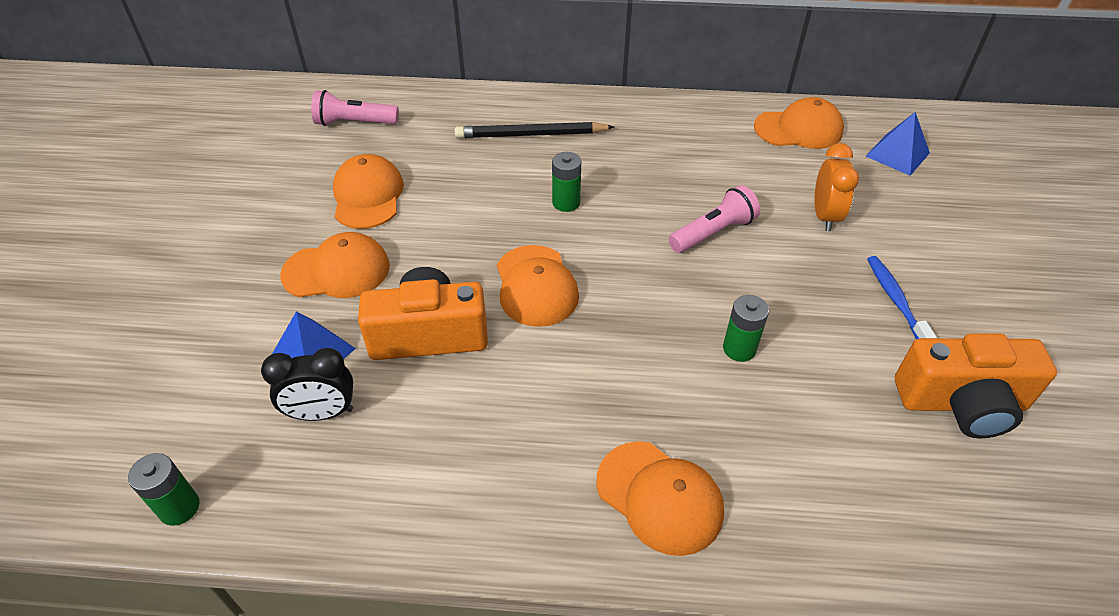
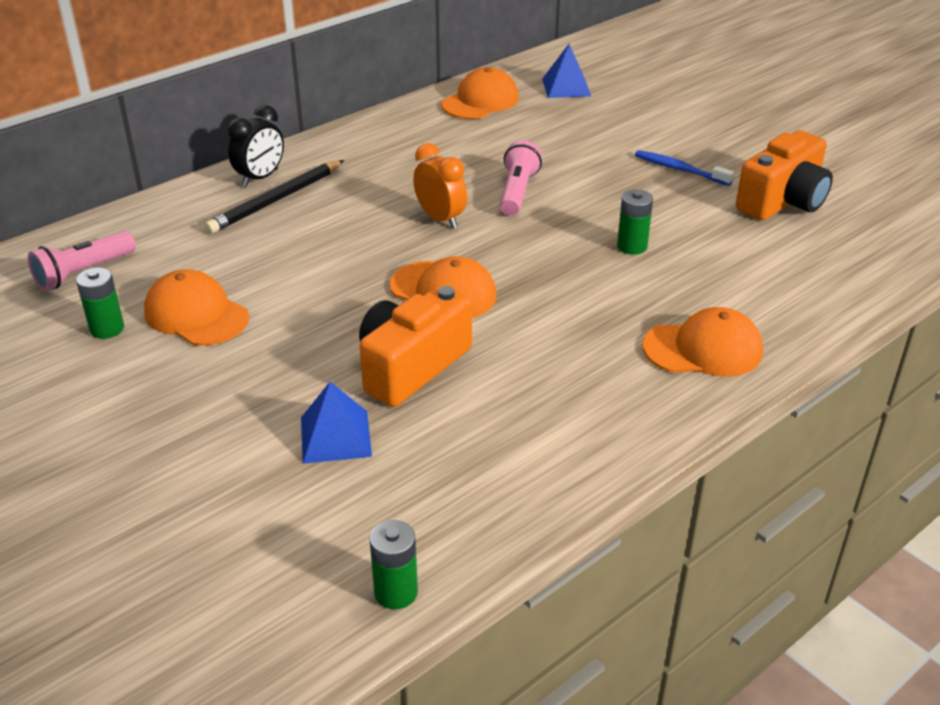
camera: 45 degrees left, 10 degrees down
black clock [261,348,353,421] -> black clock moved to [228,105,284,187]
orange cap [280,232,390,298] -> none
green battery [552,152,581,212] -> green battery moved to [76,267,124,339]
orange clock [815,143,859,231] -> orange clock moved to [413,143,467,228]

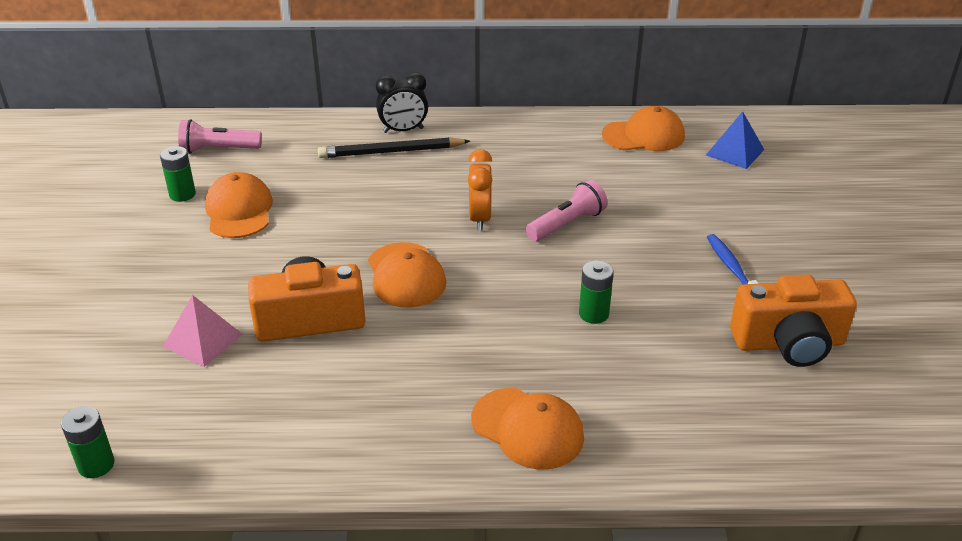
camera: 40 degrees right, 0 degrees up
blue pyramid [301,382,372,464] -> pink pyramid [163,295,243,367]

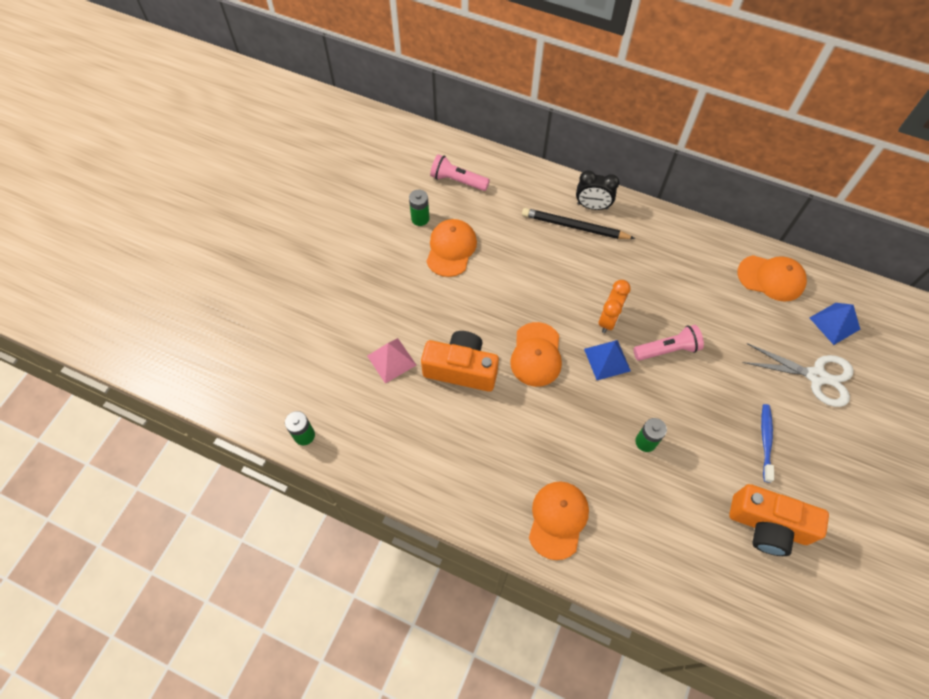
camera: 25 degrees right, 25 degrees up
orange cap [471,388,584,470] -> orange cap turned 135 degrees counterclockwise [529,481,589,560]
none -> blue pyramid [584,340,631,380]
none -> white scissors [742,343,854,407]

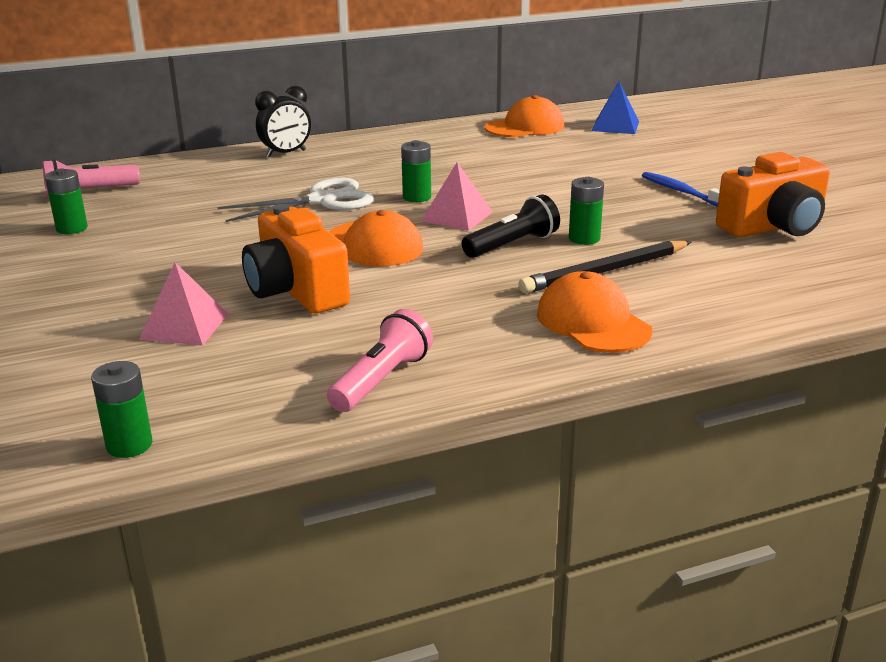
camera: 45 degrees left, 35 degrees down
orange camera [421,331,499,392] -> orange camera turned 90 degrees counterclockwise [242,204,350,314]
orange cap [426,219,477,277] -> none
black pencil [522,208,635,239] -> black pencil moved to [518,241,691,293]
blue pyramid [584,340,631,380] -> pink pyramid [421,162,493,231]
orange clock [599,280,631,333] -> green battery [401,140,431,202]
pink flashlight [633,325,704,361] -> pink flashlight moved to [327,309,433,412]
white scissors [742,343,854,407] -> white scissors moved to [217,178,374,222]
none -> black flashlight [462,194,560,258]

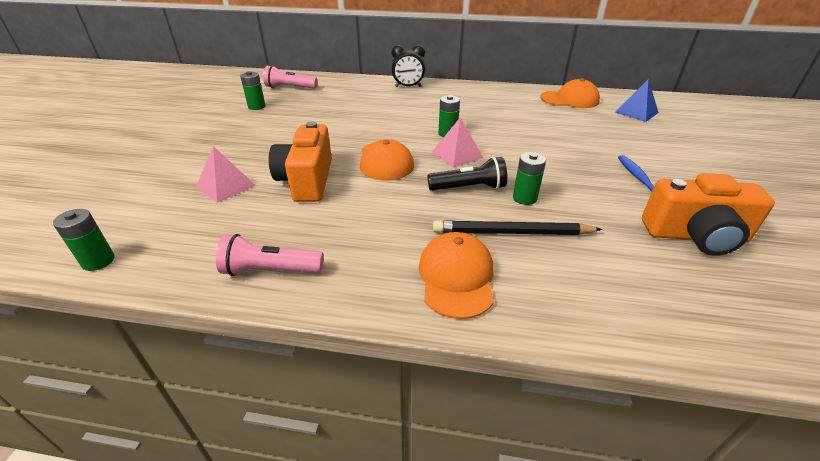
camera: 30 degrees right, 10 degrees up
white scissors [217,178,374,222] -> none
pink flashlight [327,309,433,412] -> pink flashlight turned 150 degrees counterclockwise [216,234,324,276]

